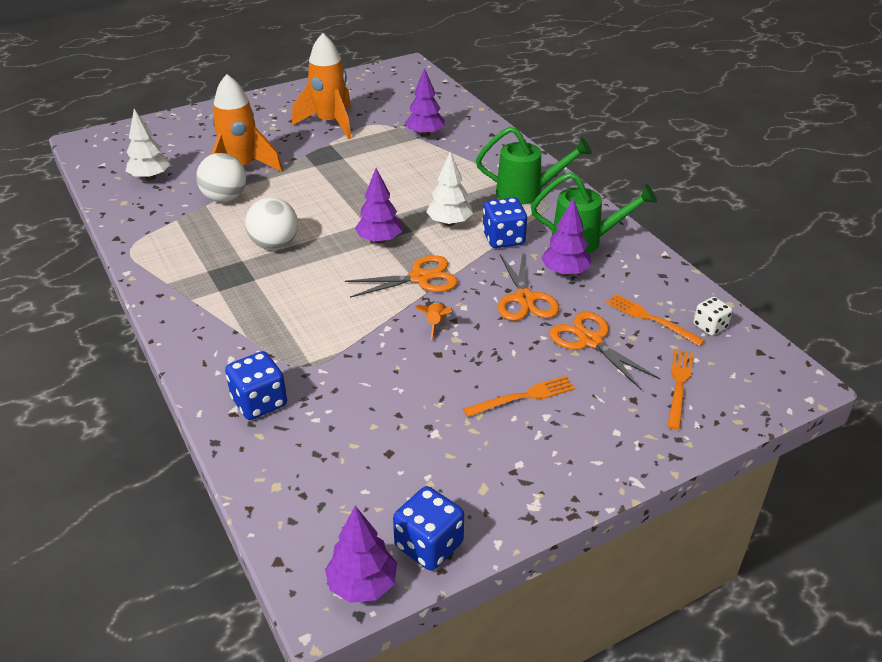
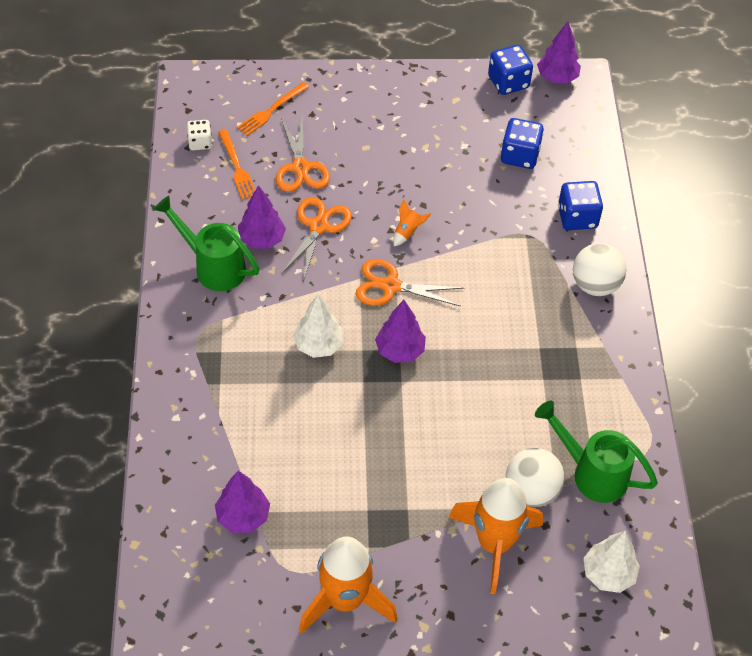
camera: 155 degrees left, 15 degrees up
white ball [245,197,298,250] -> white ball moved to [573,243,626,296]
orange fork [463,376,575,417] -> none
green watering can [476,127,592,205] -> green watering can moved to [535,401,658,503]
blue dice [482,197,527,248] -> blue dice moved to [501,118,544,169]

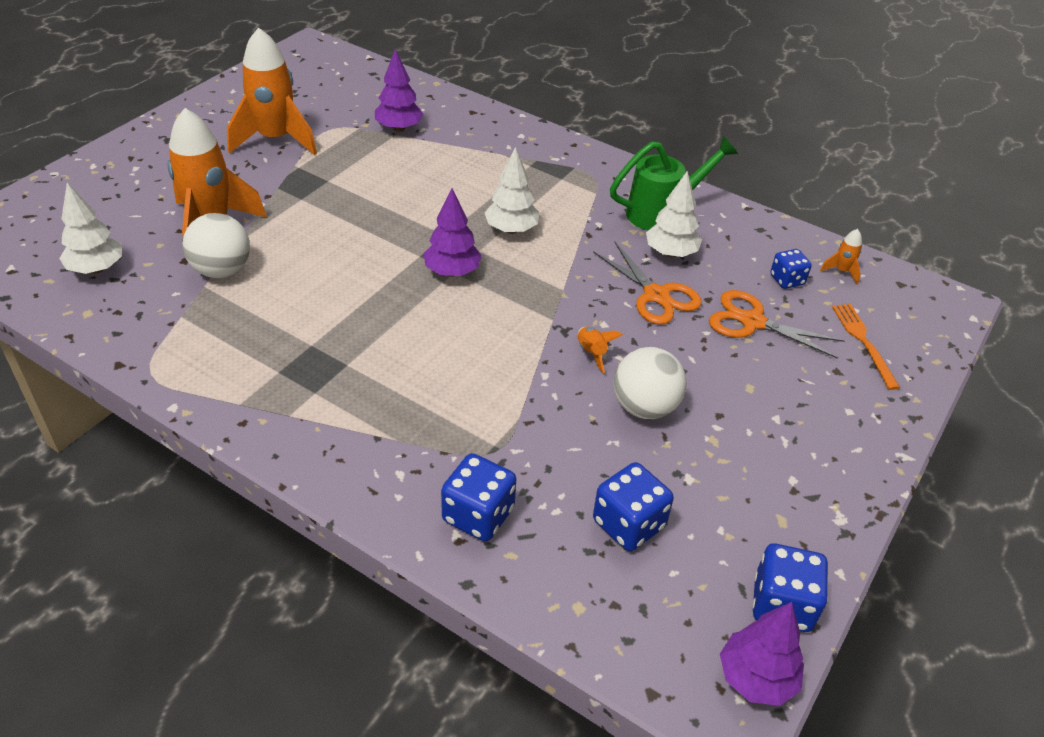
camera: 125 degrees right, 10 degrees down
white dice [187,120,212,150] -> orange rocket [820,229,862,284]
orange fork [218,129,255,200] -> blue dice [770,249,812,289]
purple tree [238,185,286,249] -> white tree [646,171,702,257]
orange scissors [356,259,464,307] -> none
green watering can [535,401,658,503] -> none
white ball [573,243,626,296] -> white ball moved to [613,347,687,419]

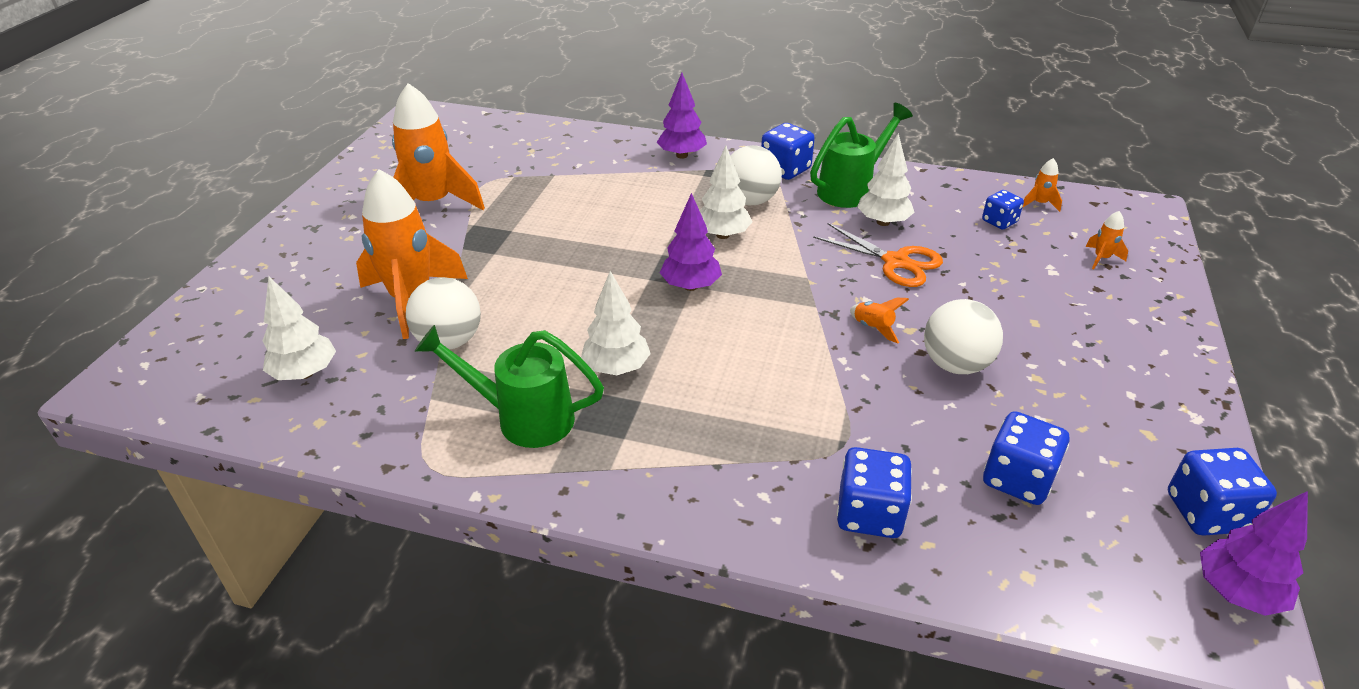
camera: 15 degrees left, 5 degrees down
purple tree [375,49,424,132] -> purple tree moved to [657,73,707,159]
orange scissors [709,290,844,359] -> none
orange fork [832,304,900,390] -> orange rocket [1085,211,1128,269]
none -> green watering can [414,325,604,448]
none -> white tree [581,271,651,375]
none -> white ball [731,145,782,205]
none -> blue dice [761,123,815,180]

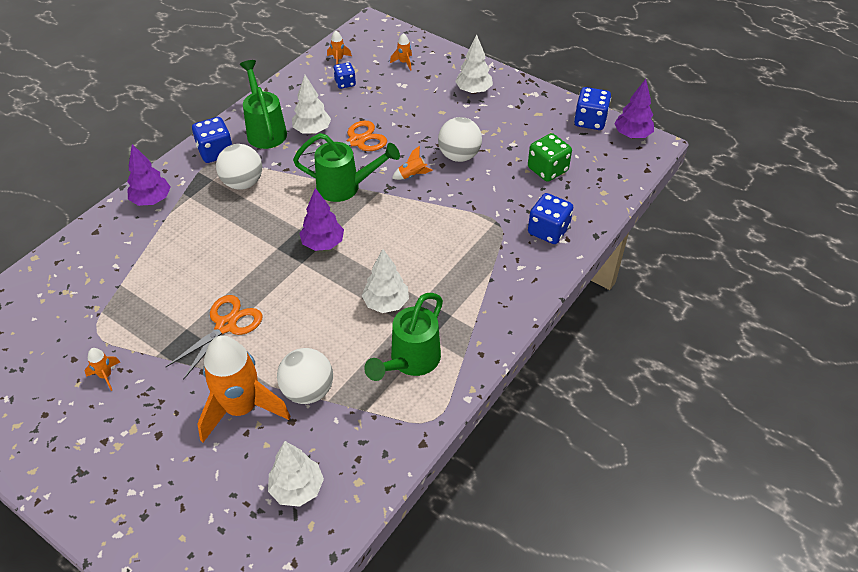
camera: 70 degrees left, 10 degrees up
orange rocket [392,83,485,210] -> orange rocket [85,348,120,391], size x0.40
white tree [699,146,753,239] -> white tree moved to [455,35,493,94]
blue dice [983,411,1069,505] -> green dice [528,133,572,182]
none -> orange scissors [166,295,263,380]
none -> green watering can [293,133,400,202]

